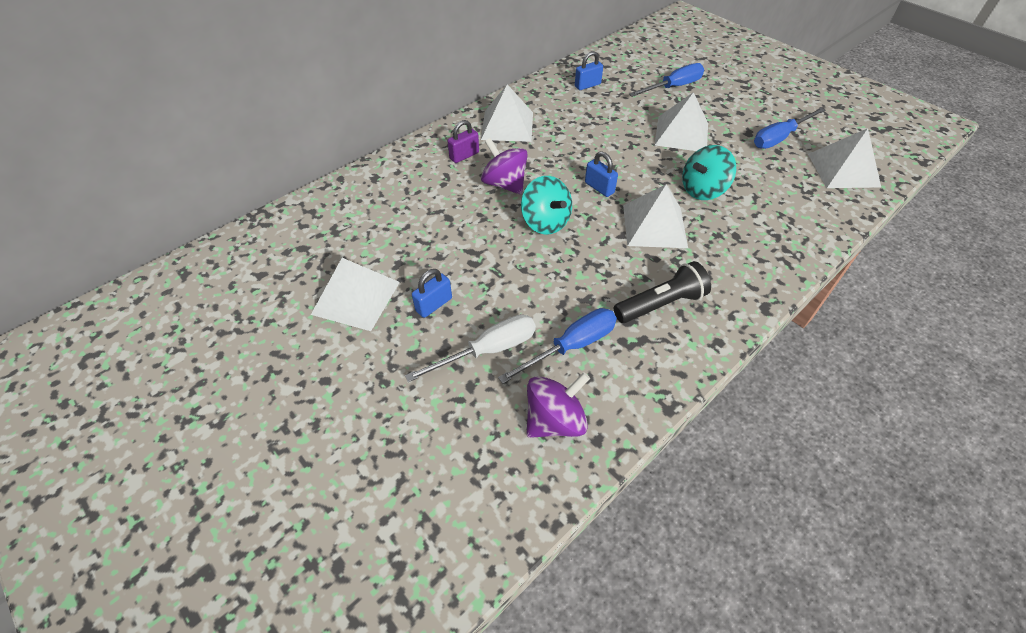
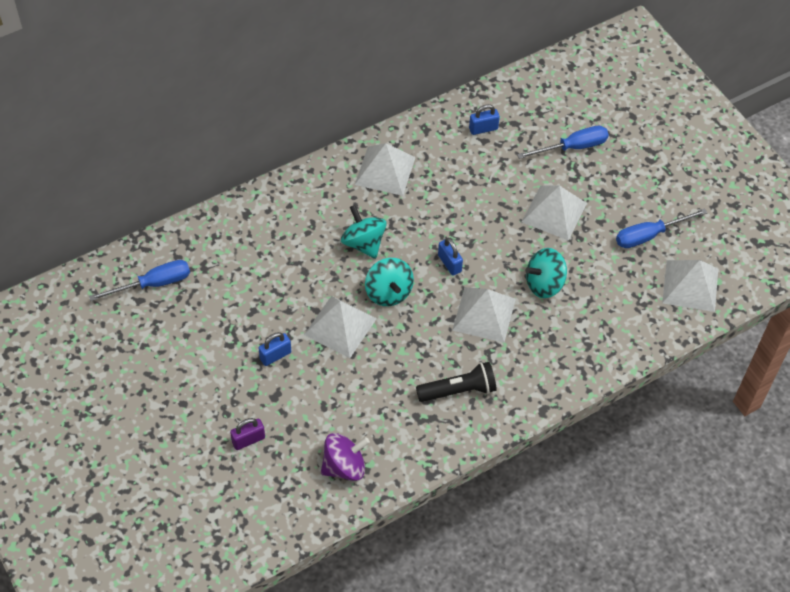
camera: 10 degrees right, 5 degrees up
white pyramid [311,258,400,331] -> white pyramid moved to [304,296,377,358]
white screwdriver [405,314,536,382] -> none
purple padlock [448,120,479,163] -> purple padlock moved to [230,418,265,450]
purple spinning top [481,138,528,195] -> turquoise spinning top [341,205,387,259]
blue screwdriver [498,308,617,384] -> blue screwdriver moved to [89,260,190,301]

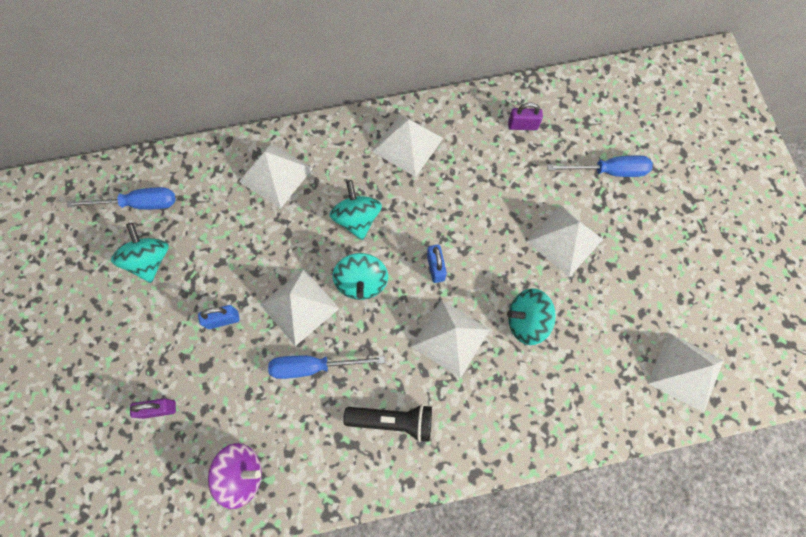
camera: 20 degrees right, 15 degrees up
blue padlock [469,104,500,135] -> purple padlock [508,102,543,130]
blue screwdriver [616,208,707,248] -> blue screwdriver moved to [268,356,385,379]
none -> turquoise spinning top [111,223,169,283]
none -> white pyramid [239,143,313,209]

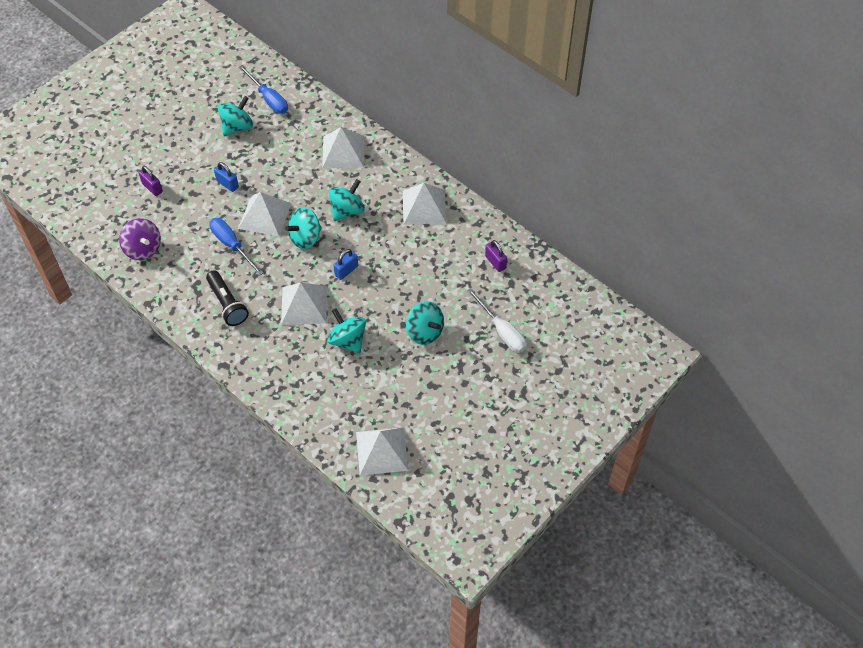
camera: 55 degrees right, 15 degrees down
white pyramid [526,205,603,277] -> turquoise spinning top [406,301,444,345]
blue screwdriver [547,155,653,177] -> white screwdriver [467,288,527,353]

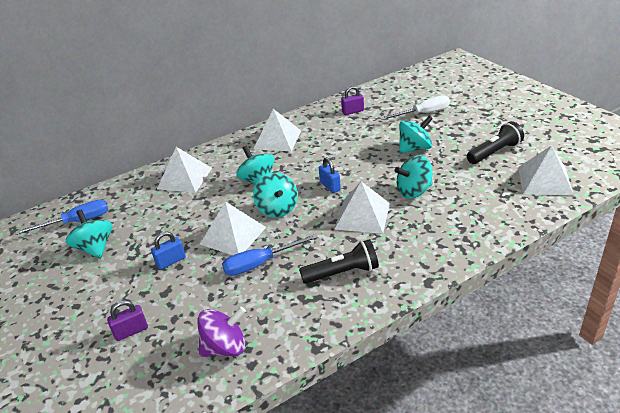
camera: 70 degrees left, 20 degrees down
none -> black flashlight [467,121,524,164]

